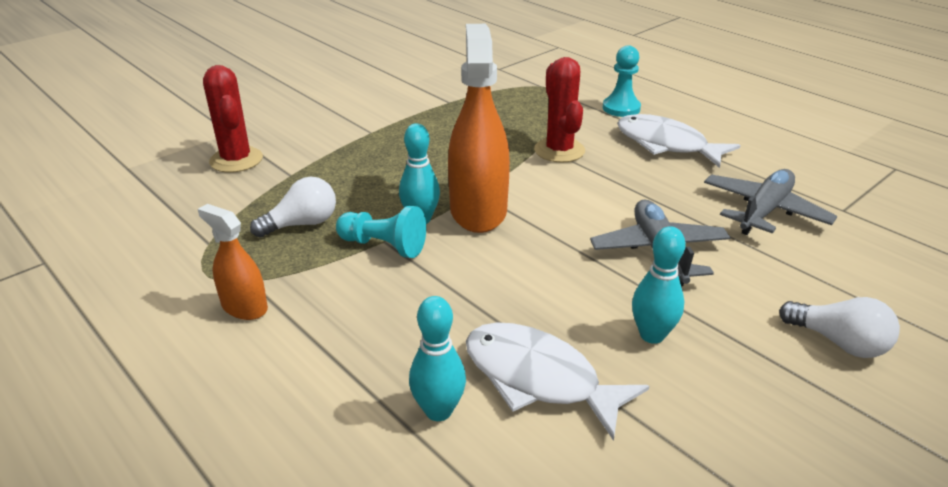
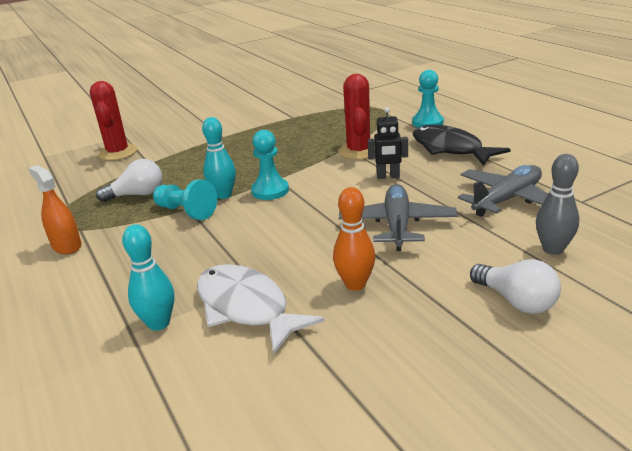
camera: 15 degrees right, 5 degrees down
orange spray bottle [448,24,510,233] -> turquoise pawn [251,130,289,200]
white fish [617,114,741,168] -> black fish [413,125,511,166]
turquoise bowling pin [632,226,686,344] -> orange bowling pin [333,187,375,291]
none -> black robot [368,107,408,179]
none -> grey bowling pin [536,154,579,255]

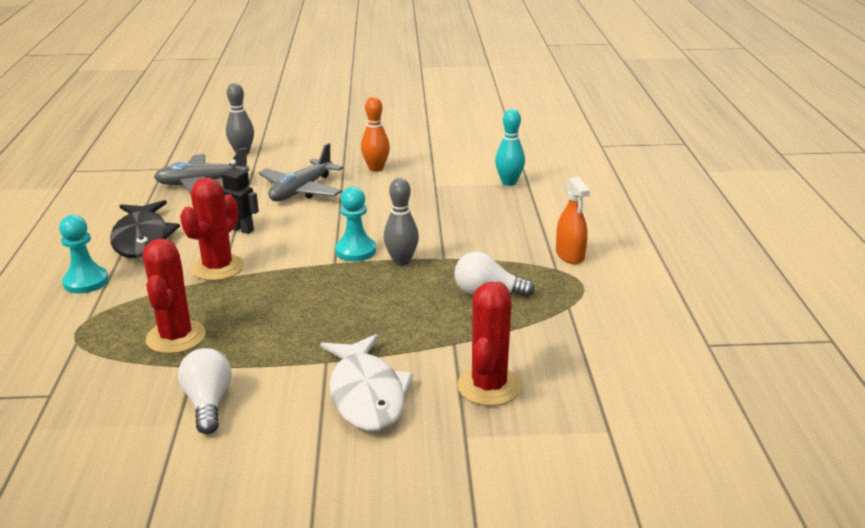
camera: 155 degrees left, 0 degrees up
turquoise pawn [153,179,217,220] -> none
white fish [197,264,324,354] -> white fish moved to [320,334,413,431]
turquoise bowling pin [202,117,236,199] -> grey bowling pin [384,178,419,266]
white light bulb [470,259,561,314] -> white light bulb moved to [178,348,232,434]
none -> red cactus [143,238,206,354]

